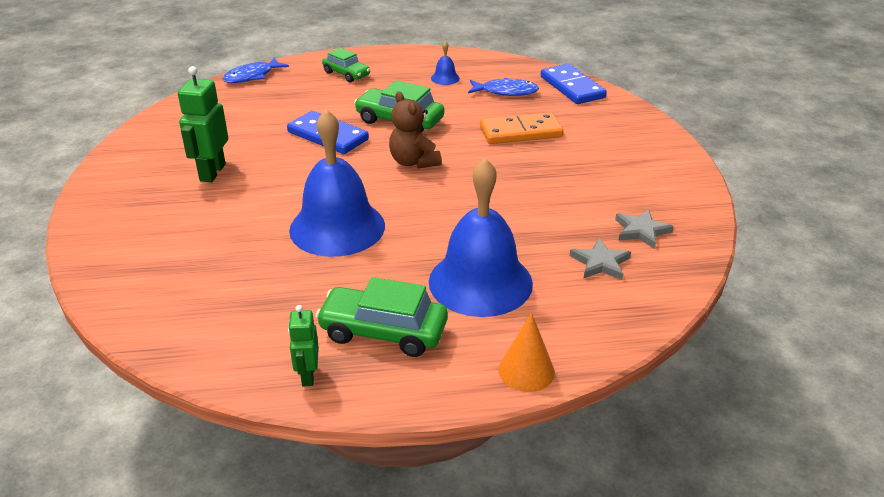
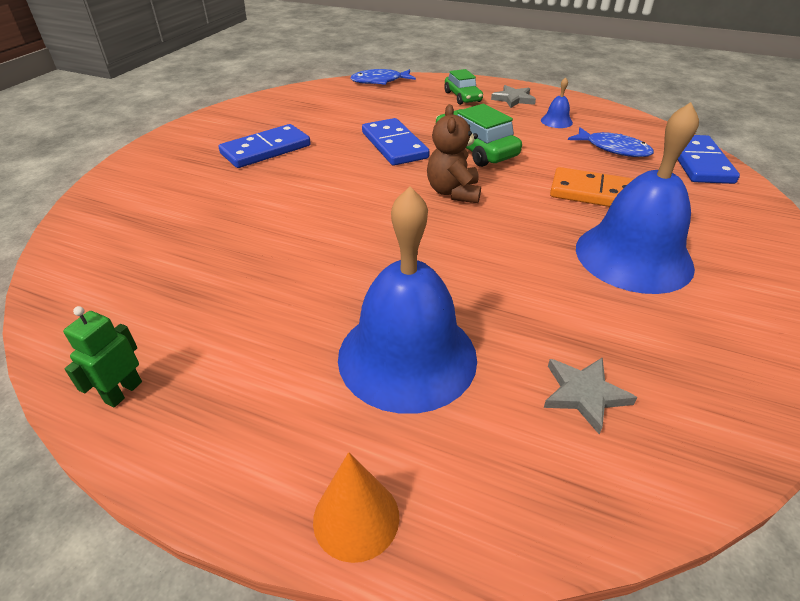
camera: 30 degrees right, 5 degrees up
green robot [178,66,228,182] -> blue domino [219,124,311,168]
blue bell [289,109,385,257] -> blue bell moved to [576,102,699,294]
green car [316,277,448,357] -> none
grey star [615,209,674,249] -> grey star moved to [491,85,536,108]

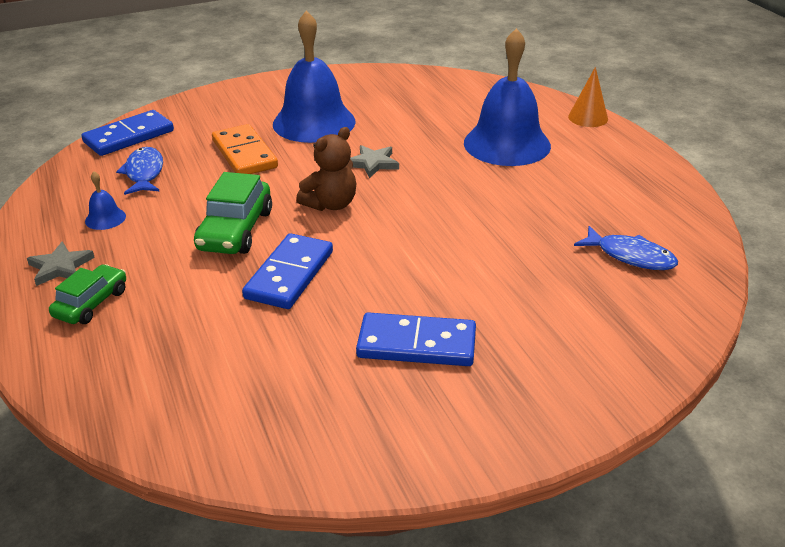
camera: 135 degrees left, 5 degrees down
green robot [63,306,142,407] -> none
blue fish [350,69,416,85] -> blue fish moved to [574,226,678,270]
grey star [544,357,637,434] -> grey star moved to [350,145,399,178]

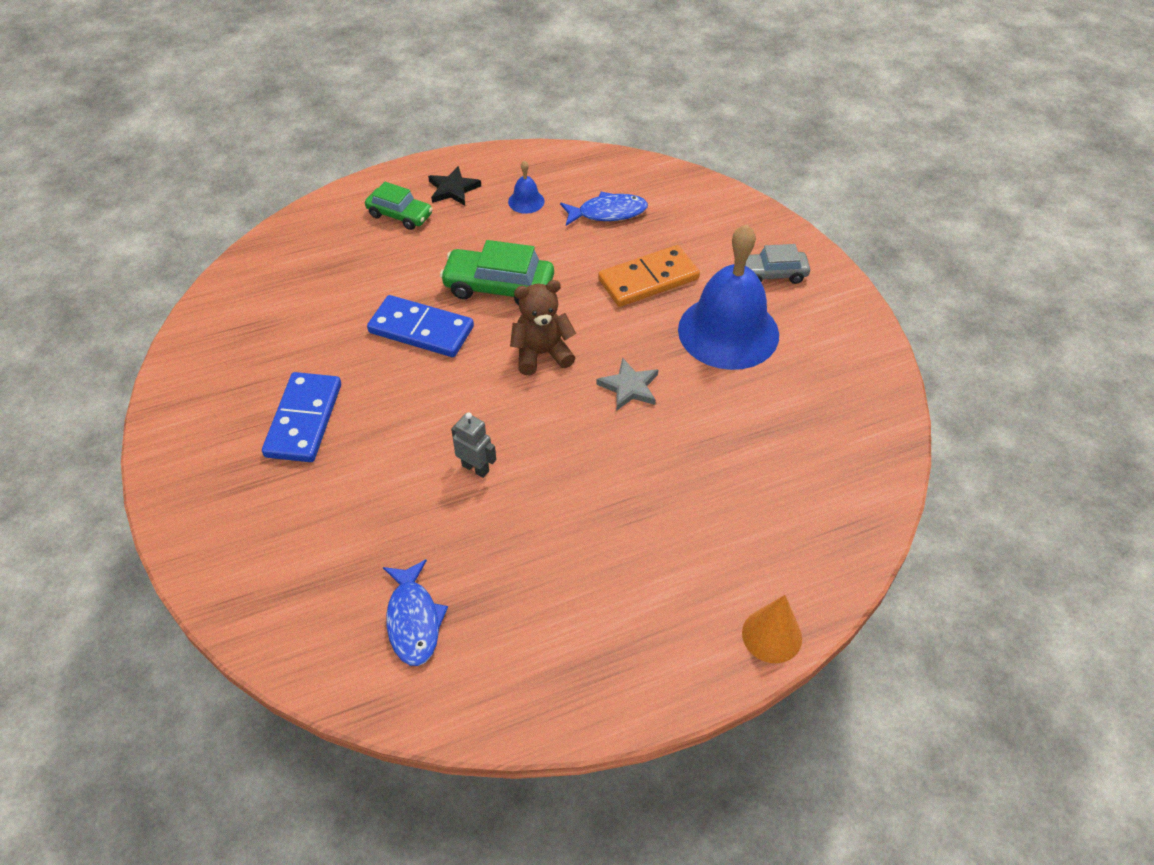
camera: 90 degrees right, 15 degrees up
grey star [27,242,95,286] -> black star [428,166,481,205]
blue domino [81,110,174,156] -> none
brown teddy bear [296,127,356,211] -> brown teddy bear turned 120 degrees clockwise [510,280,576,375]
blue bell [464,28,551,166] -> none
blue fish [574,226,678,270] -> blue fish turned 45 degrees counterclockwise [383,559,448,666]
none -> grey robot [451,412,496,478]
none -> grey car [745,244,810,284]

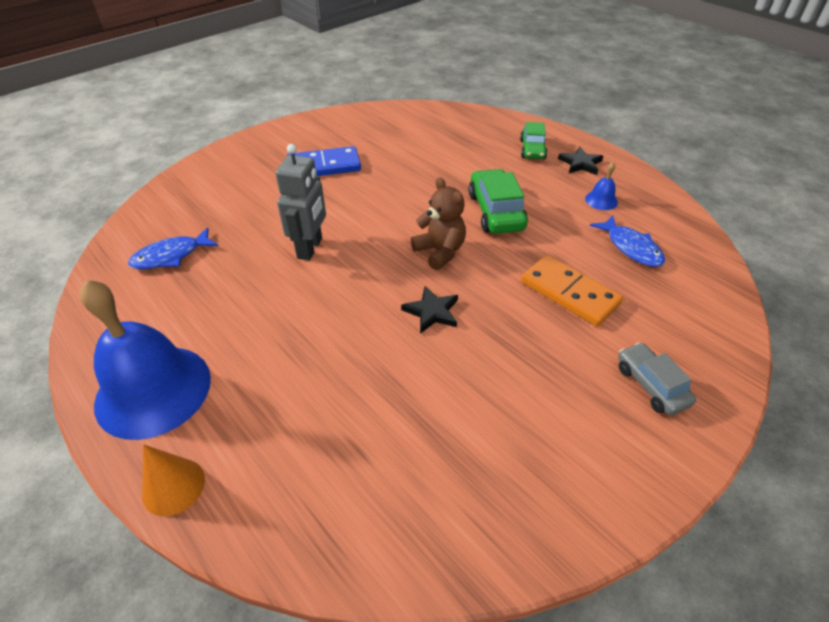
camera: 70 degrees right, 5 degrees down
blue domino [367,295,474,357] -> none
grey robot [451,412,496,478] -> grey robot [275,144,326,261], size x1.69
grey star [596,358,658,411] -> black star [401,286,458,334]
blue bell [678,224,779,370] -> blue bell moved to [79,280,211,440]

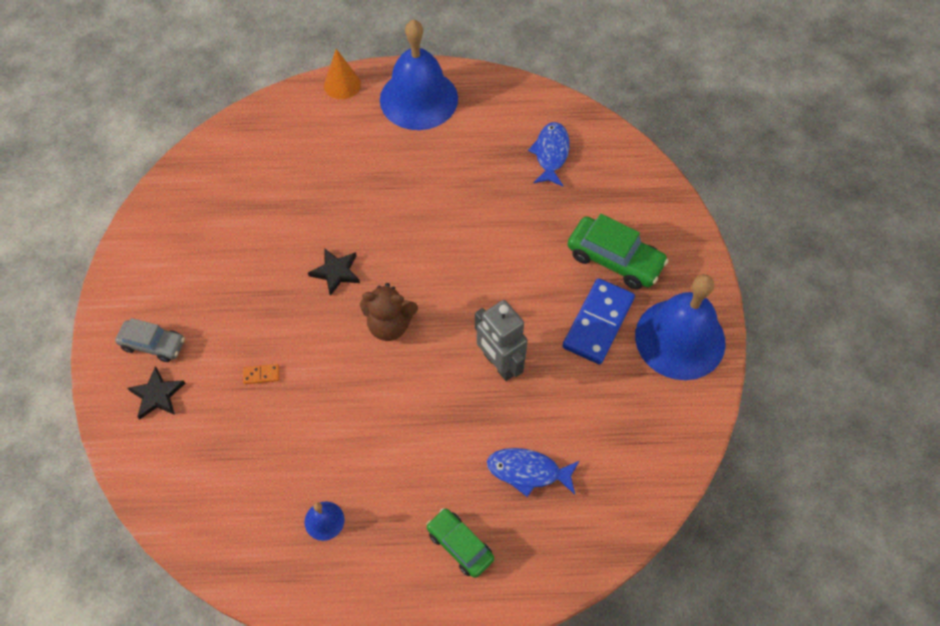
camera: 130 degrees right, 15 degrees up
grey robot [275,144,326,261] -> grey robot moved to [475,300,528,381]
green car [469,169,528,234] -> green car moved to [568,214,669,290]
orange domino [521,255,623,327] -> orange domino [243,364,279,384], size x0.41
black star [558,147,603,175] -> black star moved to [127,366,186,420]
blue fish [590,215,665,267] -> blue fish moved to [487,448,579,497]
none -> blue bell [635,274,726,380]

